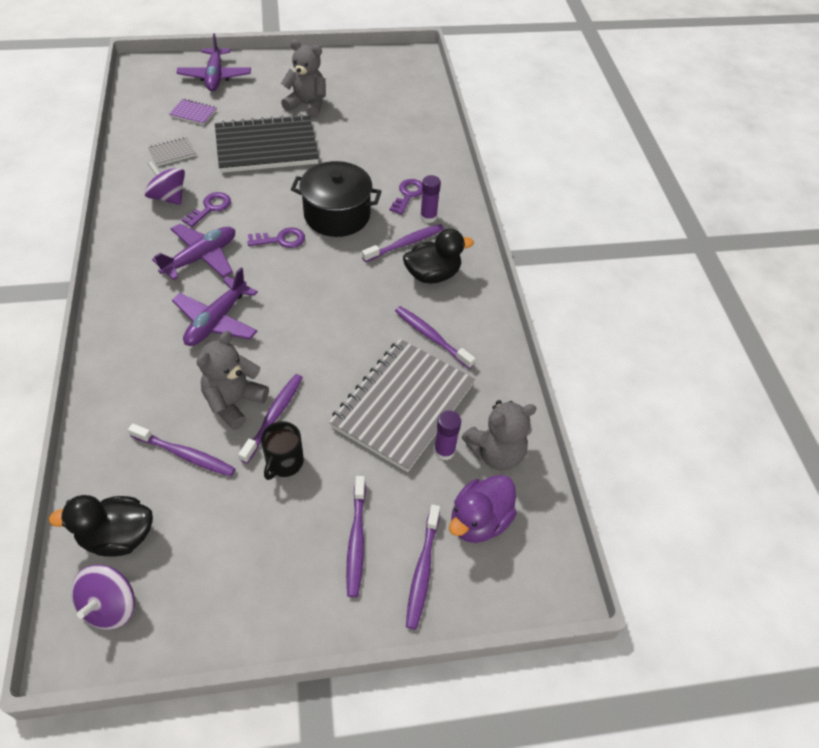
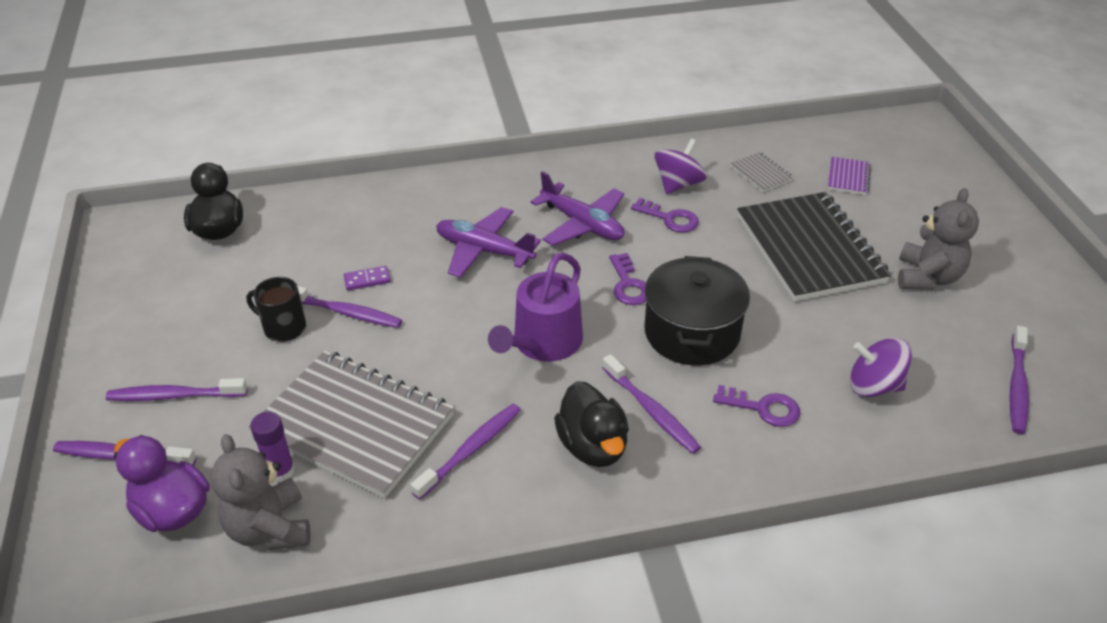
camera: 90 degrees right, 10 degrees down
purple spinning top [71,565,135,630] -> purple spinning top moved to [850,338,912,397]
purple toothbrush [128,423,236,477] -> purple toothbrush moved to [1009,326,1029,434]
purple plane [176,33,251,91] -> none
grey teddy bear [197,331,269,430] -> purple domino [344,266,391,291]
purple glue stick [420,175,441,223] -> none
none -> purple watering can [488,252,583,362]

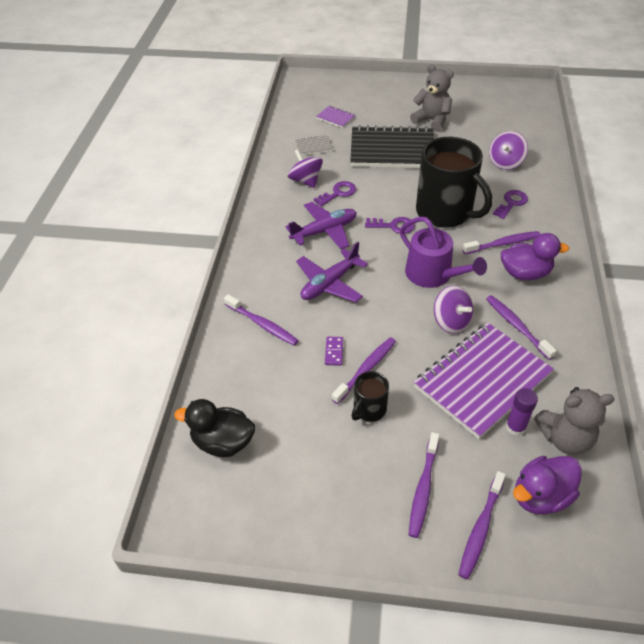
camera: 70 degrees left, 5 degrees up
grey notebook [249,350,454,498] -> purple notebook [414,323,554,439]
black duck [554,381,629,467] -> purple duck [501,233,569,280]
black pot [644,256,750,365] -> black mug [416,137,492,228]
purple toothbrush [1009,326,1029,434] -> purple toothbrush moved to [224,294,299,346]
none -> purple spinning top [434,285,474,334]

